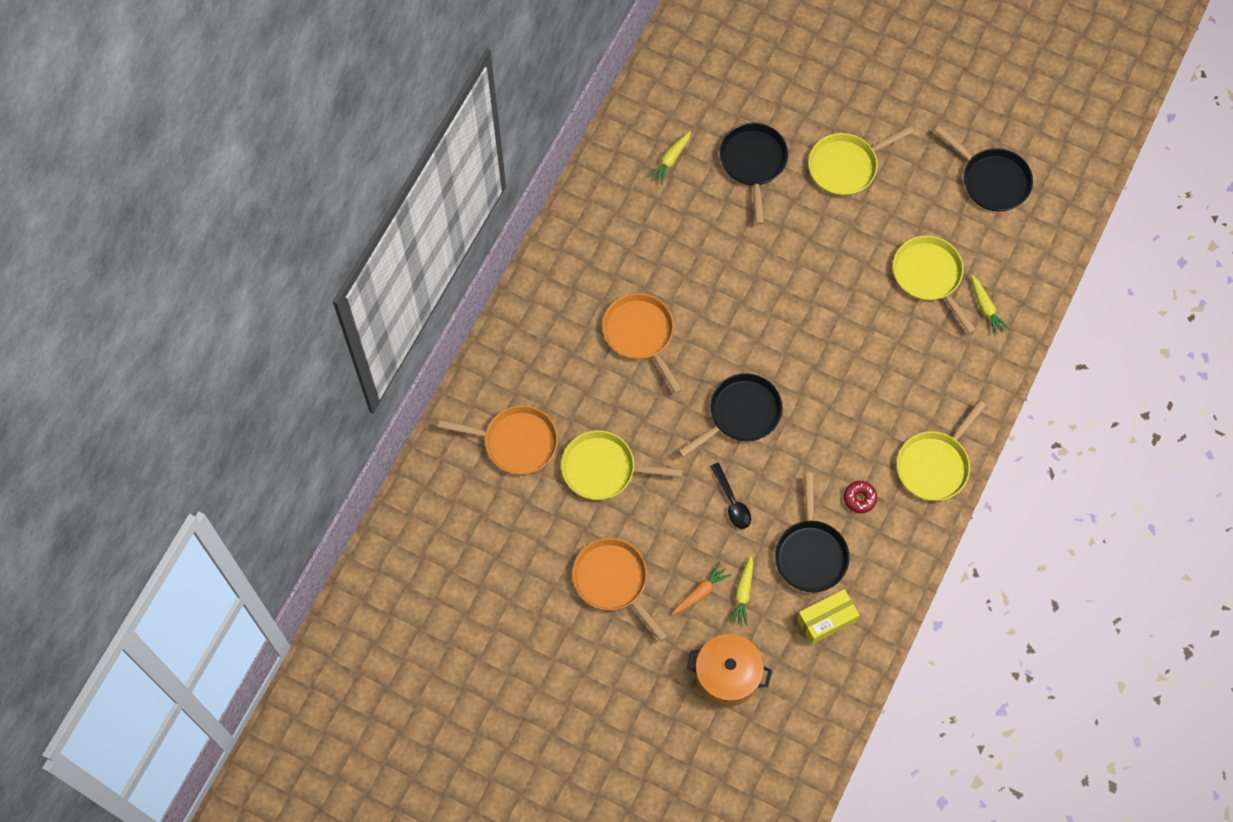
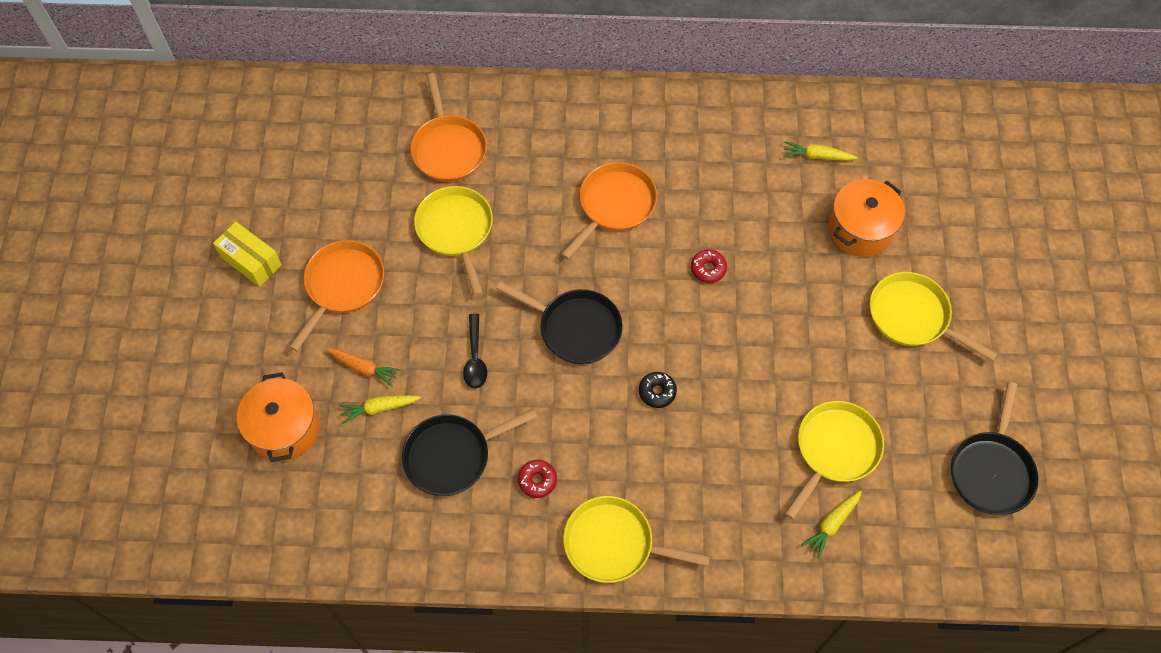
camera: 65 degrees right, 5 degrees down
black spoon [710,463,751,529] -> black spoon turned 45 degrees counterclockwise [463,313,487,389]
black pan [719,123,788,224] -> orange pot [829,179,905,257]
yellow box [797,589,859,645] -> yellow box moved to [213,222,282,287]
none -> black donut [639,372,677,408]
none -> red donut [691,249,727,283]

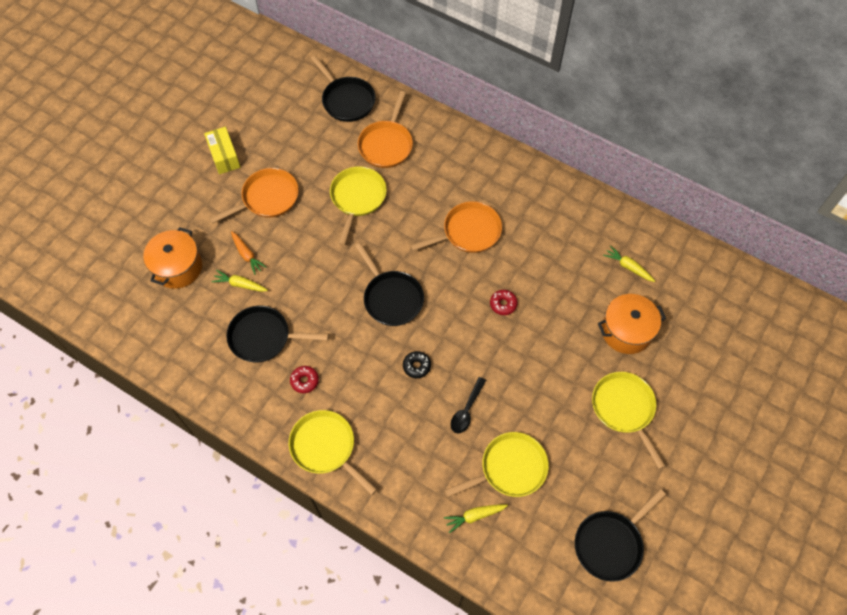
camera: 30 degrees right, 0 degrees up
black spoon [463,313,487,389] -> black spoon moved to [451,377,486,433]
none -> black pan [311,56,376,122]

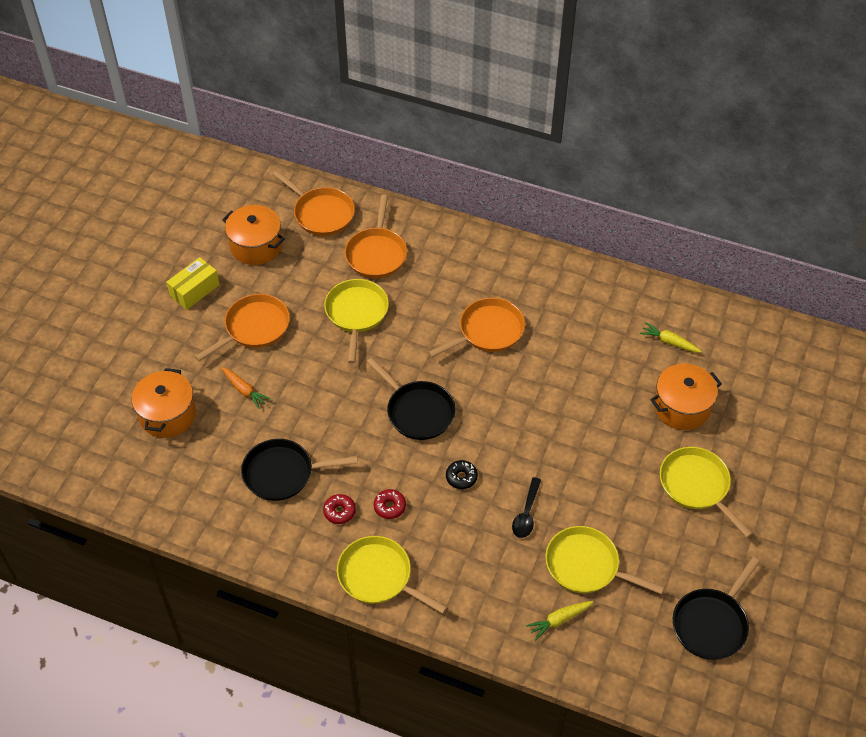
camera: 10 degrees left, 10 degrees down
yellow box [204,127,240,174] -> yellow box turned 75 degrees clockwise [166,257,220,310]
yellow carrot [211,270,268,292] -> none
black pan [311,56,376,122] -> orange pan [273,170,355,236]
yellow pan [444,432,549,497] -> yellow pan turned 120 degrees counterclockwise [545,526,664,594]
red donut [490,290,518,315] -> red donut moved to [374,489,406,519]
none -> orange pot [222,205,285,265]

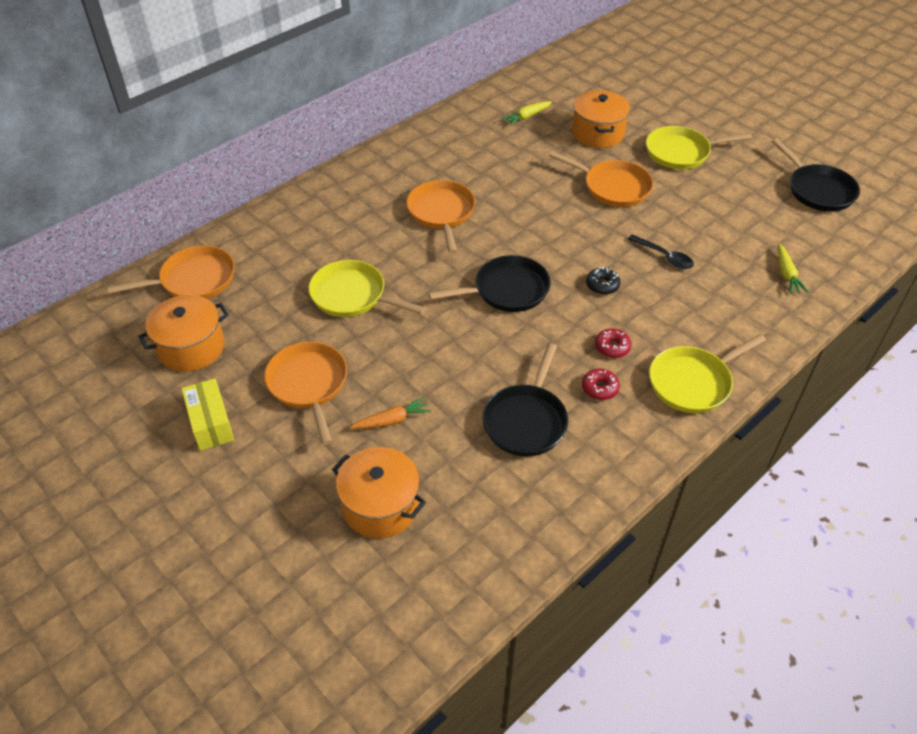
camera: 65 degrees left, 5 degrees down
orange pan [345,195,407,278] -> orange pan moved to [549,151,653,207]
yellow pan [545,526,664,594] -> none

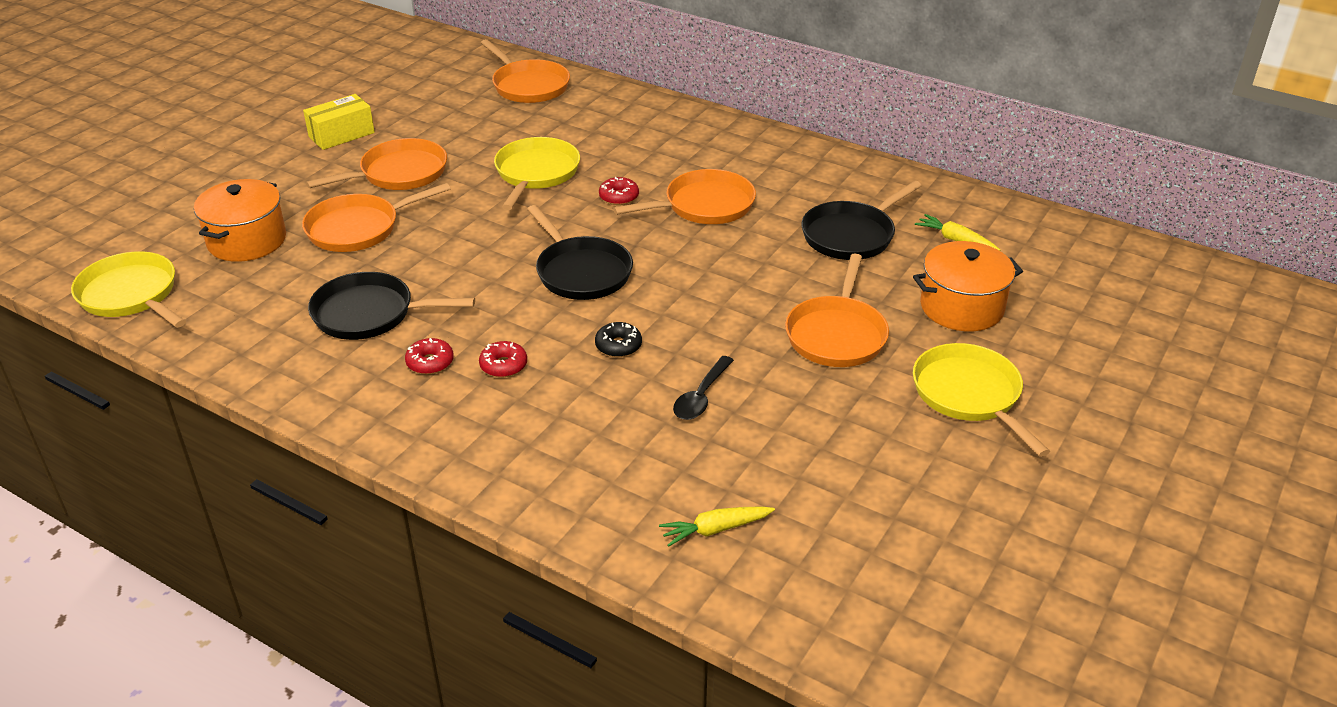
camera: 75 degrees right, 10 degrees down
orange pot [138,295,229,372] -> none
orange carrot [349,397,431,429] -> orange pan [302,183,450,252]
yellow pan [649,334,766,413] -> yellow pan moved to [71,251,186,328]
black pan [772,138,860,212] -> black pan moved to [801,181,922,260]
none -> red donut [599,177,639,205]

